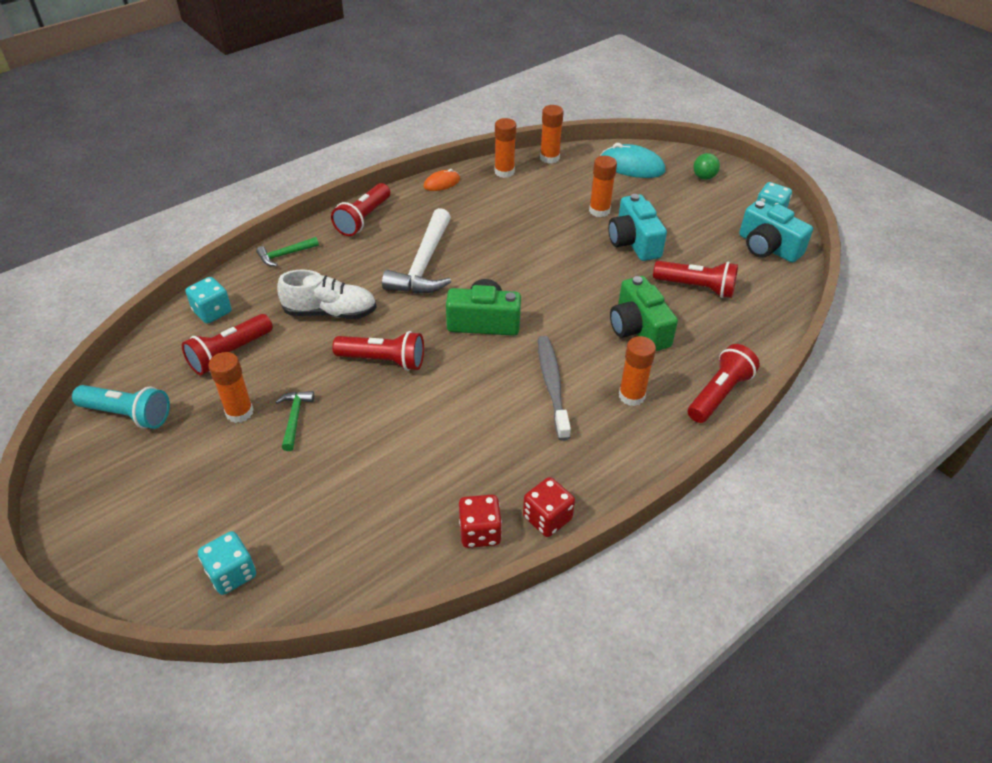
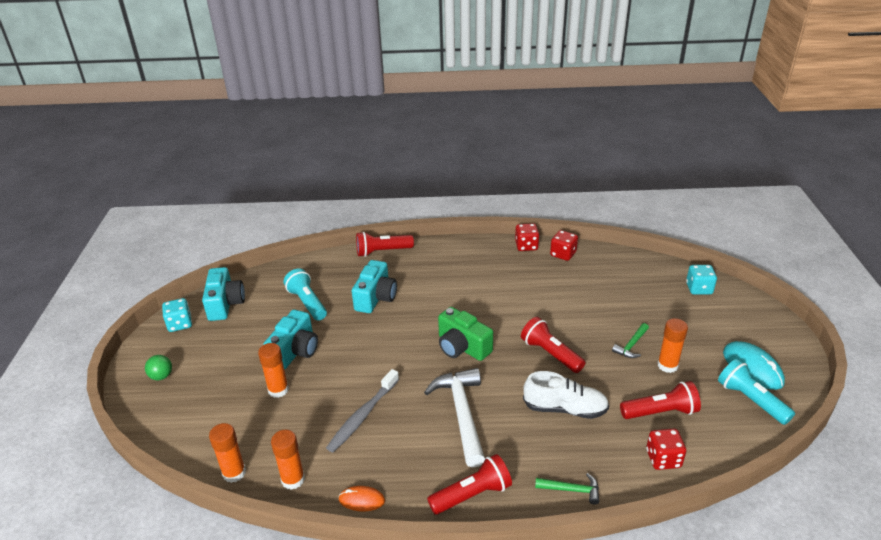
camera: 140 degrees left, 10 degrees down
turquoise dice [185,277,232,324] -> red dice [646,429,686,470]
white shoe [277,270,377,319] -> white shoe turned 150 degrees clockwise [523,371,609,419]
white hammer [382,208,451,294] -> white hammer turned 60 degrees counterclockwise [424,368,485,468]
grey toothbrush [538,336,571,441] -> grey toothbrush moved to [326,369,399,452]
turquoise mouse [600,143,665,178] -> turquoise mouse moved to [723,341,785,390]
green camera [610,276,678,351] -> turquoise camera [352,260,397,313]
orange glue stick [619,336,656,406] -> none
red flashlight [653,261,738,298] -> turquoise flashlight [284,268,327,321]

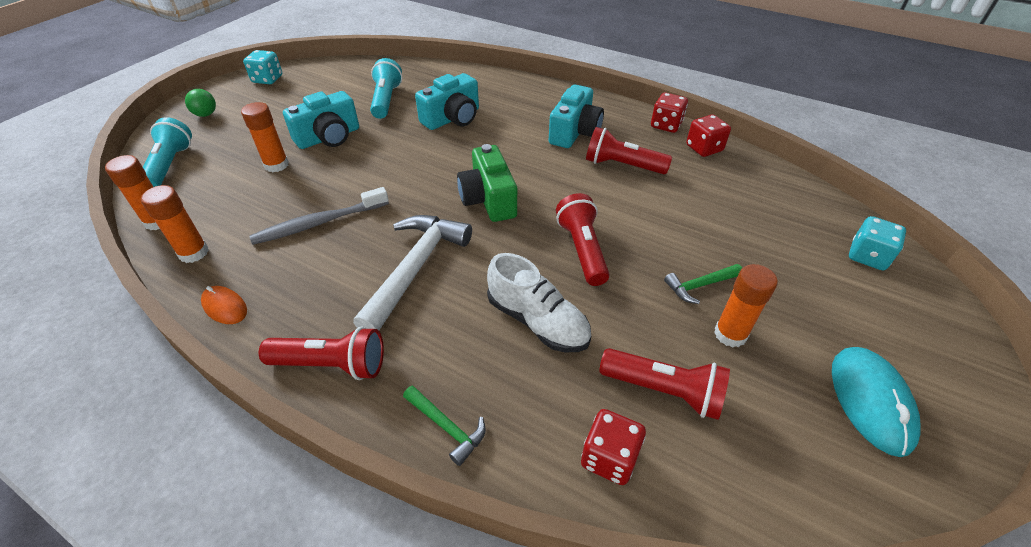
camera: 30 degrees right, 10 degrees up
turquoise camera [202,267,245,321] -> turquoise camera moved to [549,85,604,148]
red flashlight [356,232,414,257] -> red flashlight moved to [586,127,672,174]
turquoise flashlight [718,359,795,425] -> turquoise flashlight moved to [143,117,192,187]

